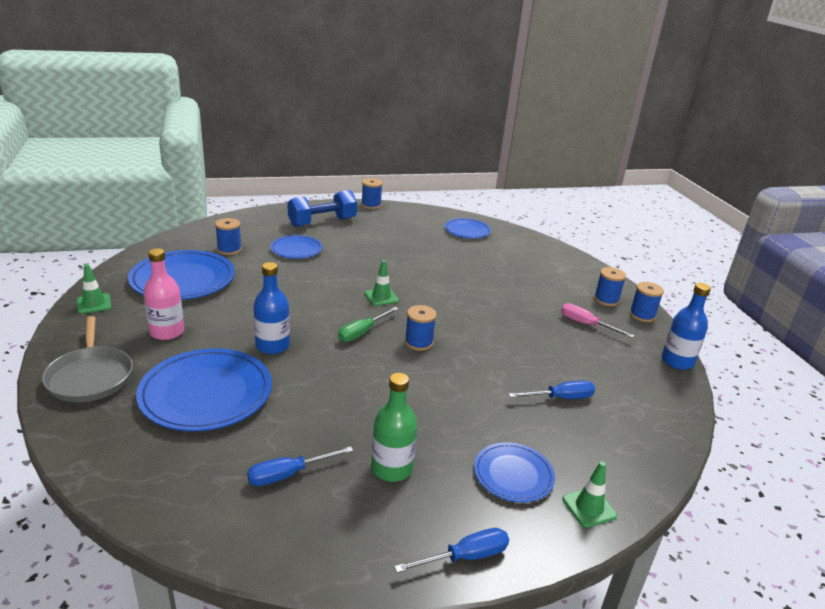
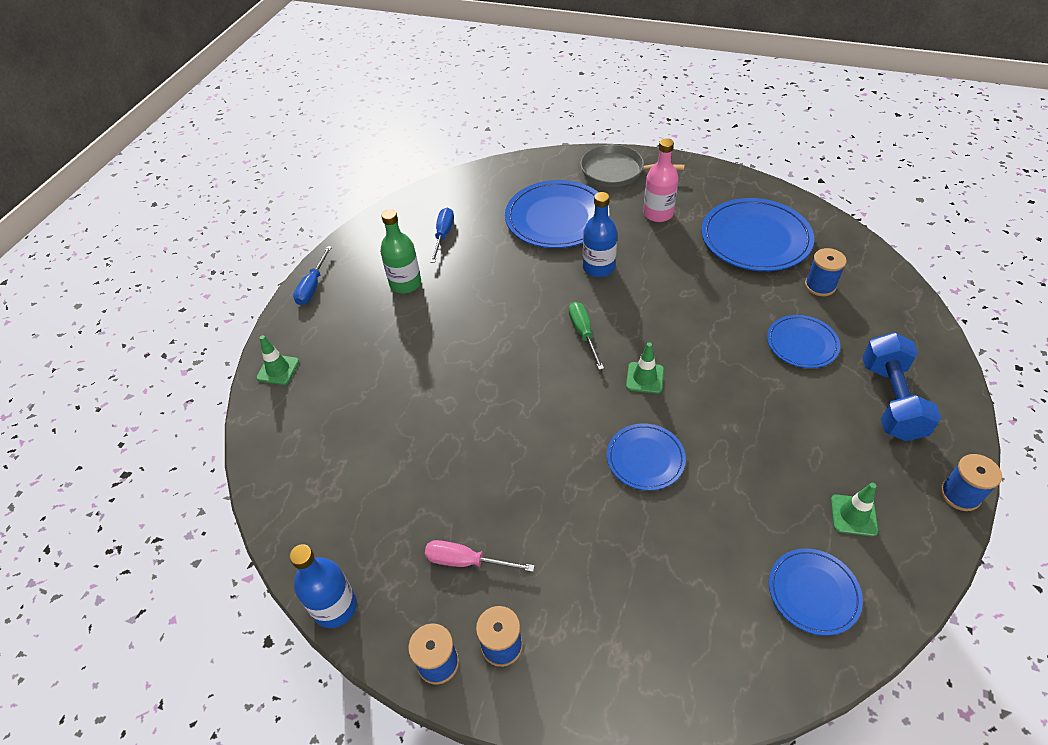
camera: 130 degrees right, 20 degrees up
green traffic cone [77,264,111,314] -> green traffic cone moved to [831,483,878,537]
blue spool [405,305,437,351] -> none
blue plate [474,442,555,502] -> blue plate moved to [607,423,686,491]
blue screwdriver [509,381,595,399] -> none
pink screwdriver [561,303,634,338] -> pink screwdriver turned 150 degrees counterclockwise [425,540,535,572]

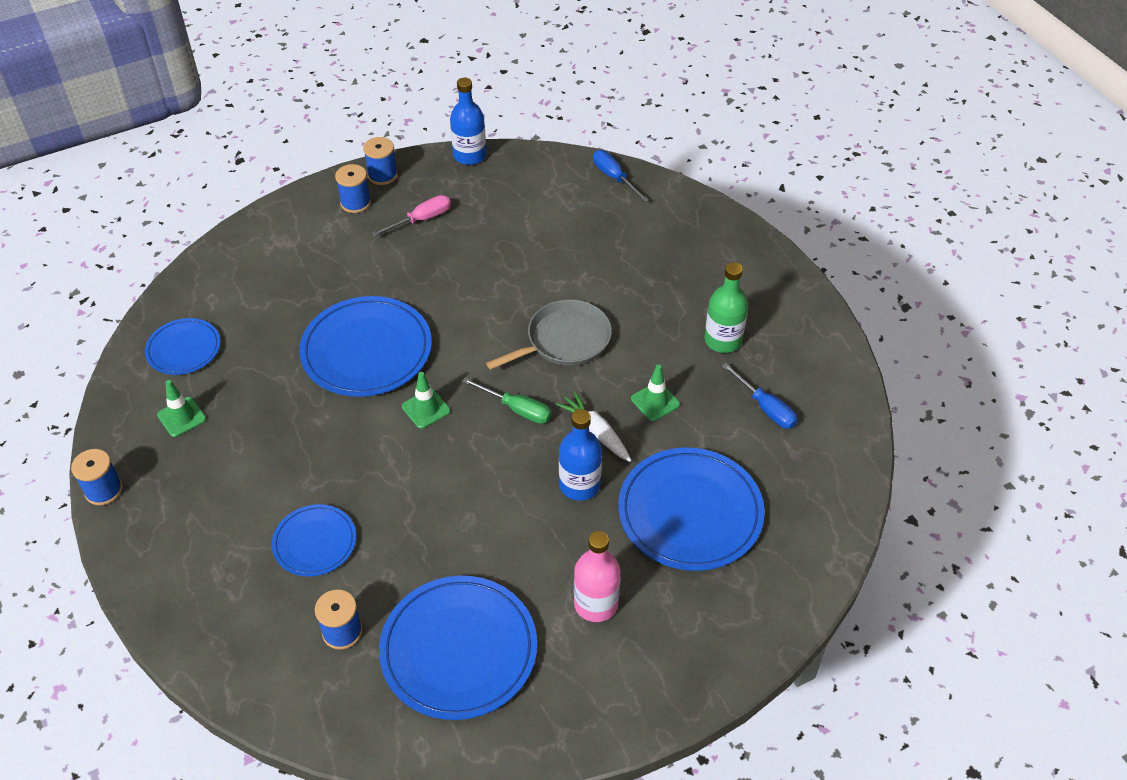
camera: 130 degrees right, 0 degrees up
green traffic cone [256,335,299,385] -> green traffic cone moved to [631,364,680,421]
blue screwdriver [293,246,332,305] -> blue screwdriver moved to [593,150,649,202]
grey pan [580,145,685,187] -> grey pan moved to [486,299,612,370]
blue plate [607,423,686,491] -> blue plate [299,296,432,397], size x1.77
blue dumbbell [862,332,941,441] -> none
none -> white carrot [555,391,632,462]

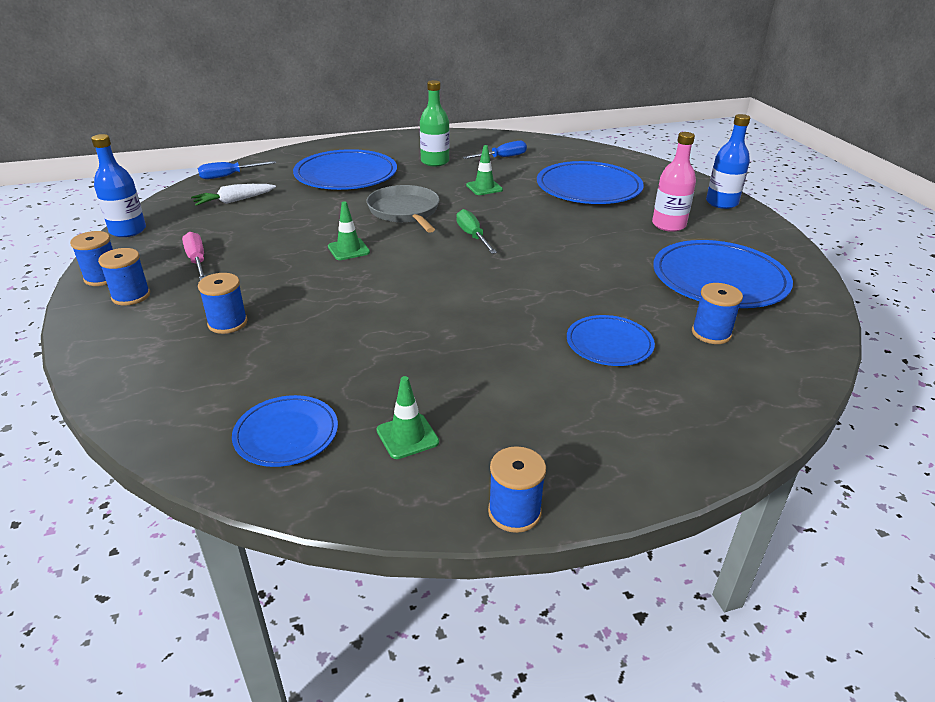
camera: 80 degrees left, 15 degrees down
blue plate [299,296,432,397] -> blue plate moved to [293,149,397,190]
green traffic cone [402,372,451,429] -> green traffic cone moved to [328,201,370,260]
green screwdriver [462,378,552,424] -> green screwdriver turned 60 degrees counterclockwise [456,209,497,254]
white carrot [555,391,632,462] -> white carrot moved to [191,184,276,206]
blue bottle [559,409,602,501] -> blue bottle moved to [706,114,750,209]
none -> blue spool [198,273,247,334]

